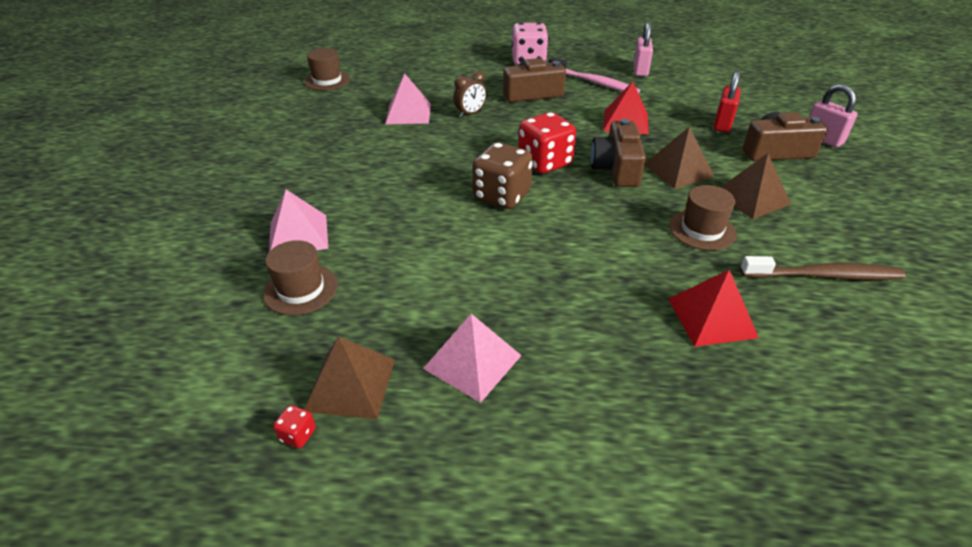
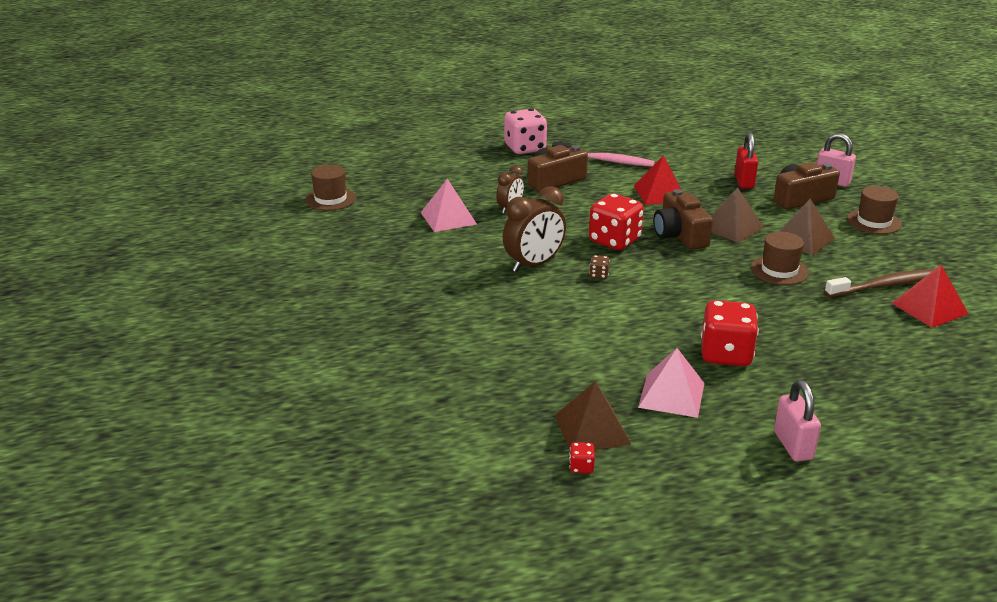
camera: 20 degrees left, 10 degrees down
brown hat [263,240,338,315] -> brown hat moved to [847,186,902,234]
pink pyramid [269,190,328,251] -> none
brown dice [472,142,533,209] -> brown dice [589,255,610,279], size x0.41
pink padlock [633,22,653,76] -> pink padlock moved to [774,380,821,462]
red pyramid [668,270,759,347] -> red pyramid moved to [892,265,968,328]
none -> brown clock [503,186,566,272]
none -> red dice [701,300,759,366]

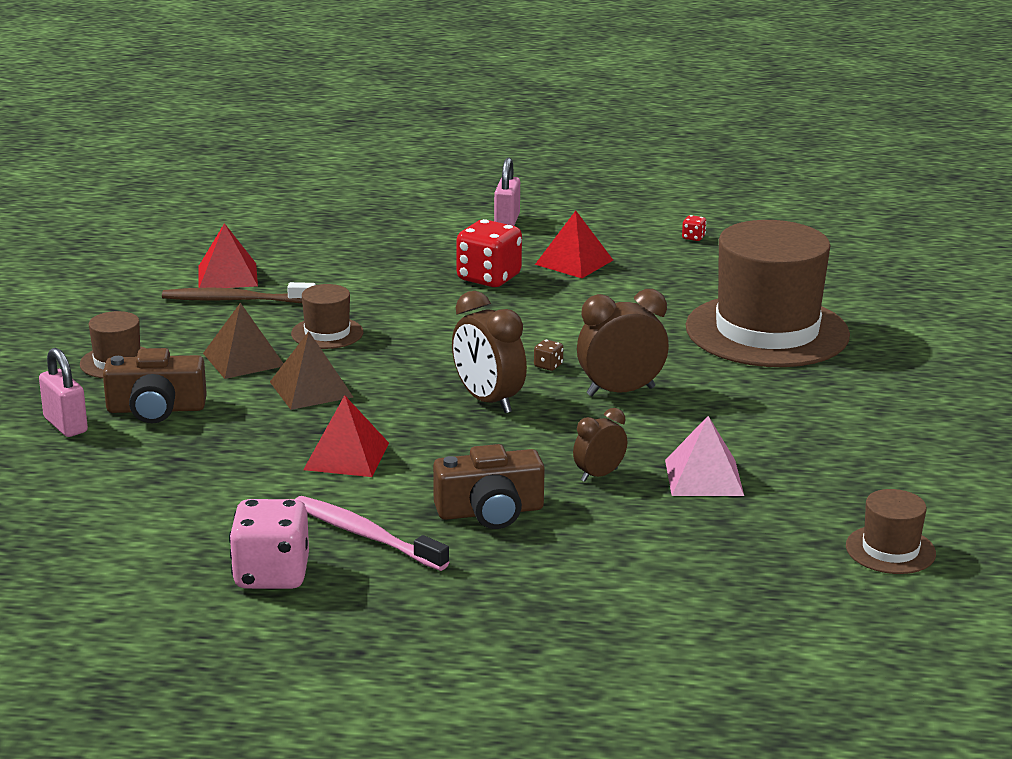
camera: 160 degrees left, 5 degrees down
pink dice [504,108,547,154] -> pink dice moved to [229,499,309,589]
brown pyramid [554,381,632,450] -> none
red dice [589,193,644,250] -> brown clock [452,291,527,413]
pink pyramid [638,348,705,418] -> red pyramid [535,211,613,278]
brown camera [653,189,713,250] -> none
red padlock [735,133,758,189] -> none
none -> brown hat [686,220,850,367]

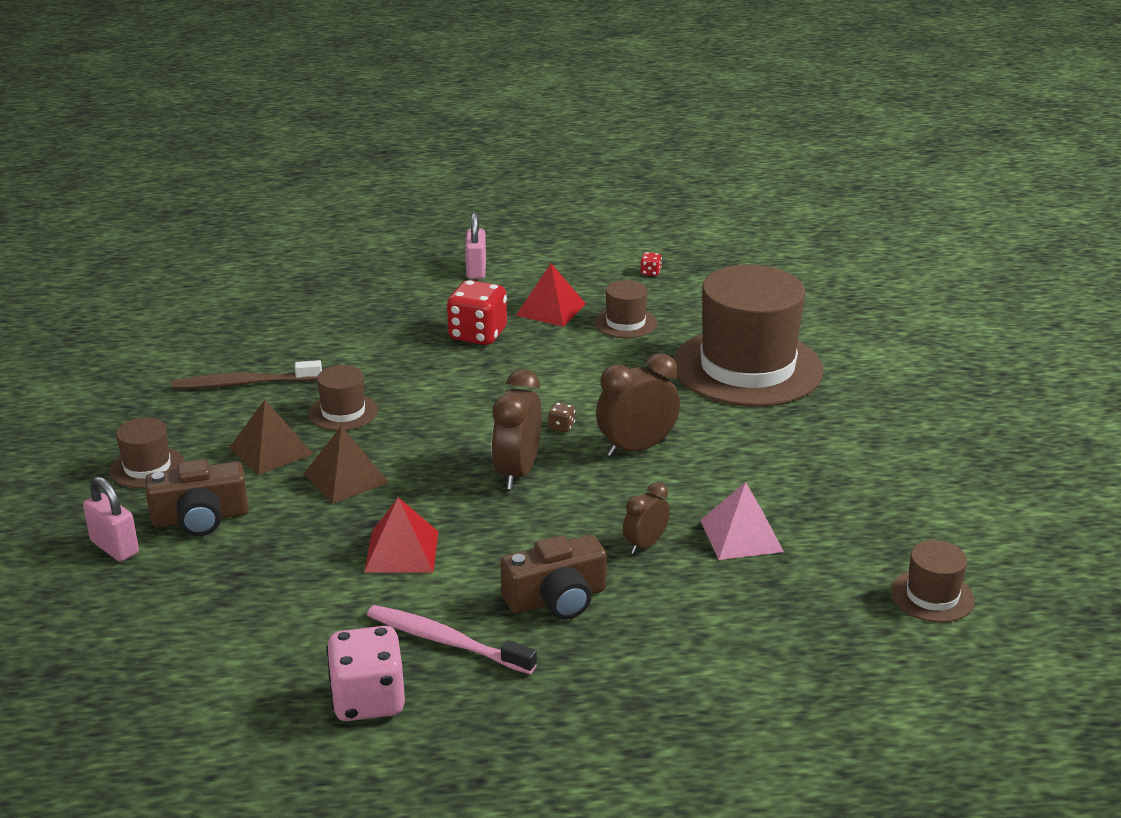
camera: 10 degrees left, 5 degrees up
red pyramid [198,223,258,288] -> none
brown clock [452,291,527,413] -> brown clock turned 60 degrees clockwise [492,369,542,489]
none -> brown hat [595,280,657,338]

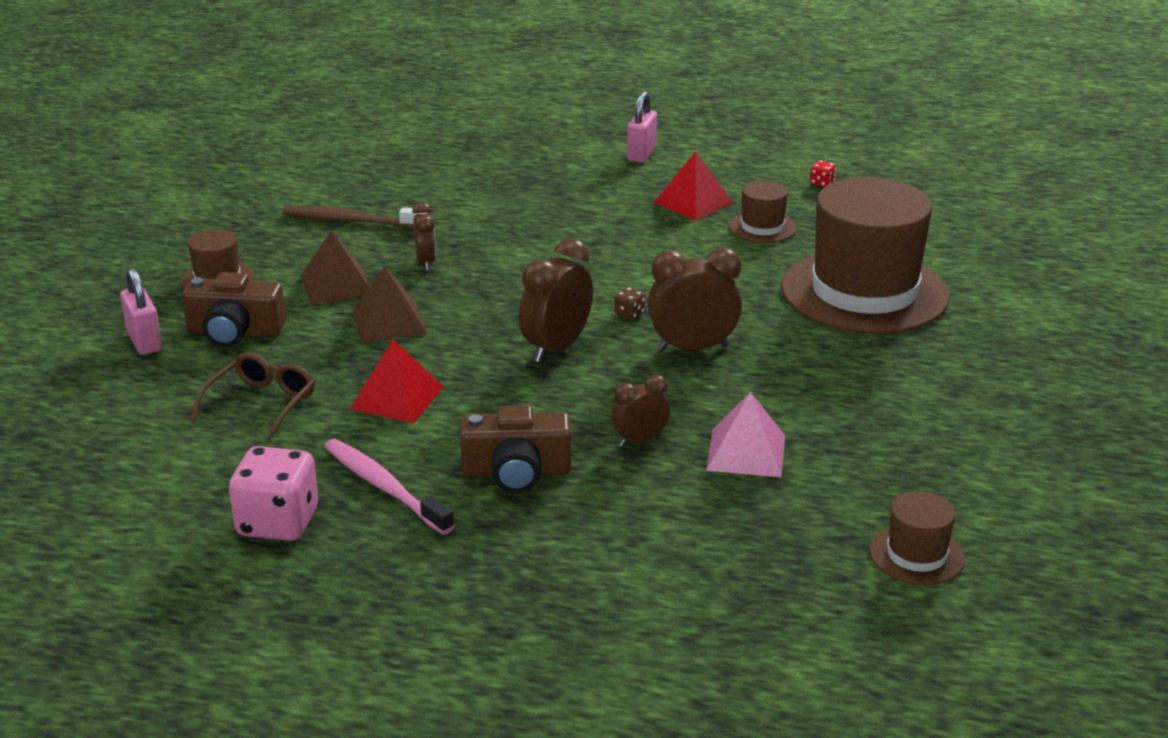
camera: 20 degrees right, 0 degrees up
brown hat [309,365,378,431] -> brown clock [412,202,436,271]
red dice [447,280,507,345] -> none
none -> brown glasses [190,353,315,443]

